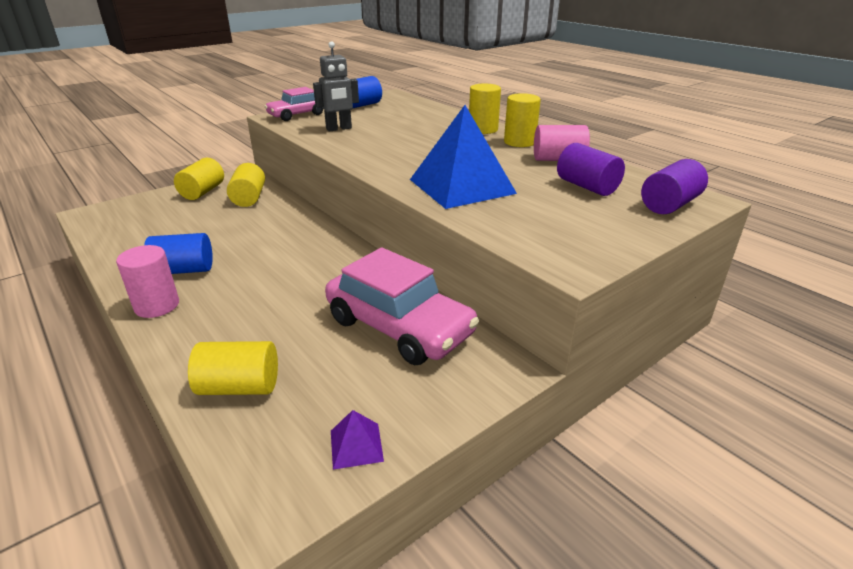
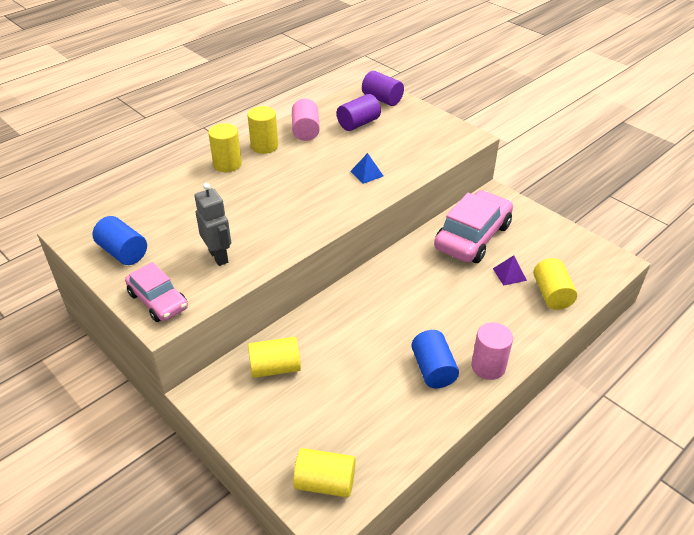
camera: 95 degrees left, 10 degrees up
yellow cylinder [174,157,224,200] -> yellow cylinder moved to [293,448,356,498]
purple pyramid [331,410,384,470] -> purple pyramid moved to [493,255,527,286]
blue pyramid [410,105,517,209] -> blue pyramid [350,153,383,184], size x0.41

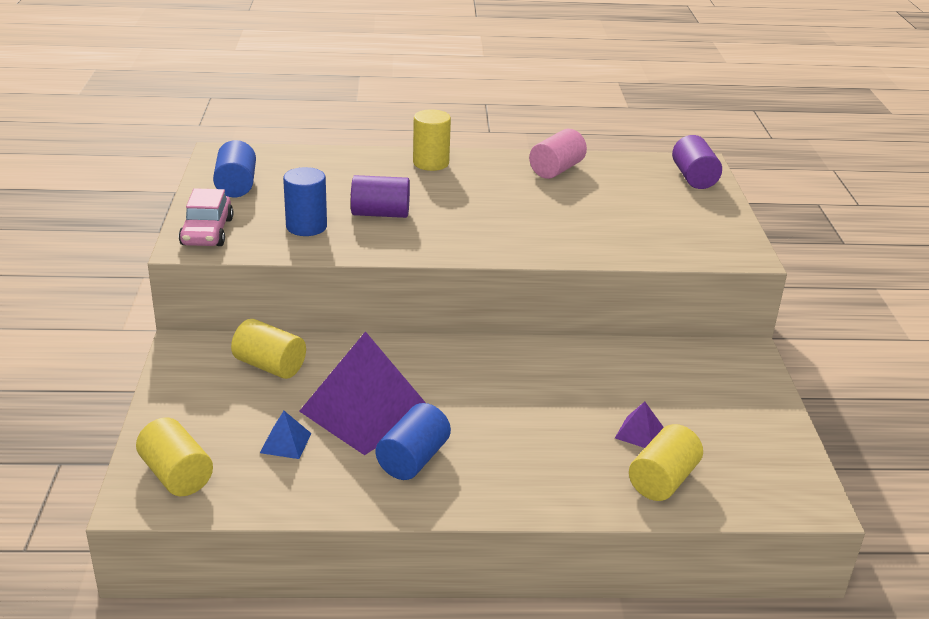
camera: 40 degrees right, 10 degrees down
grey robot [195,183,231,266] -> blue cylinder [283,167,327,236]
yellow cylinder [247,106,278,154] -> none
purple cylinder [337,94,381,131] -> purple cylinder moved to [351,175,410,218]
blue pyramid [350,153,383,184] -> blue pyramid moved to [260,411,311,459]
pink car [434,190,513,263] -> none
pink cylinder [471,323,513,380] -> none
none -> purple pyramid [299,331,426,455]

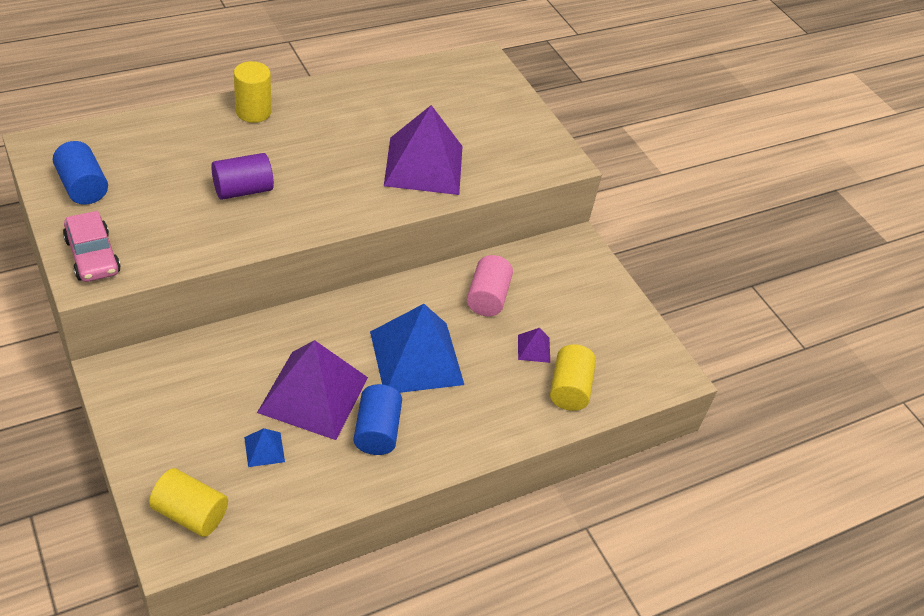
camera: 30 degrees left, 15 degrees up
yellow cylinder [231,319,306,379] -> none
blue cylinder [283,167,327,236] -> none
pink cylinder [529,129,587,179] -> pink cylinder moved to [467,255,513,316]
purple cylinder [672,135,722,189] -> none
none -> blue pyramid [370,304,464,393]
none -> purple pyramid [384,105,463,195]

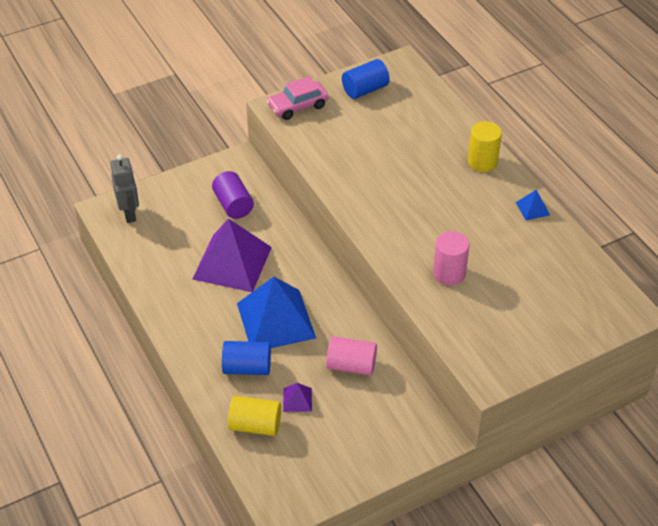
camera: 95 degrees right, 0 degrees up
yellow cylinder [149,468,228,537] -> grey robot [110,155,139,223]
purple cylinder [211,153,274,200] -> purple cylinder moved to [212,171,254,219]
blue pyramid [244,428,285,467] -> blue pyramid moved to [516,190,550,220]
blue cylinder [354,384,402,455] -> blue cylinder moved to [222,341,271,375]
purple pyramid [384,105,463,195] -> pink cylinder [433,231,469,285]

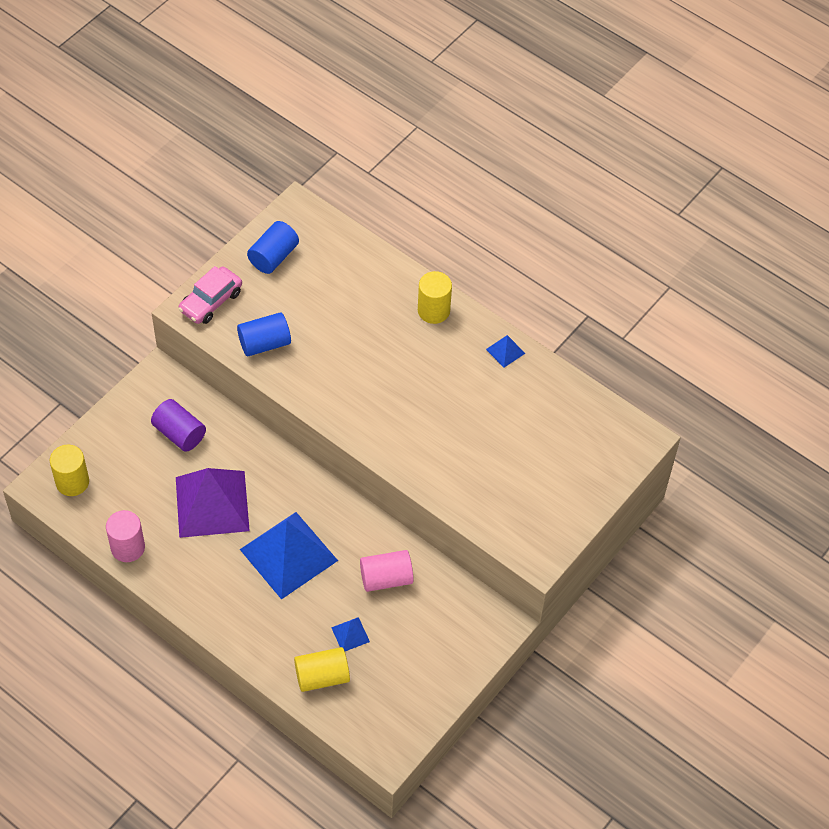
camera: 25 degrees left, 10 degrees up
grey robot [110,155,139,223] -> yellow cylinder [50,445,89,496]
blue cylinder [222,341,271,375] -> blue cylinder moved to [237,312,291,356]
purple pyramid [283,383,312,412] -> blue pyramid [331,617,370,651]
pink cylinder [433,231,469,285] -> pink cylinder moved to [106,510,145,562]

